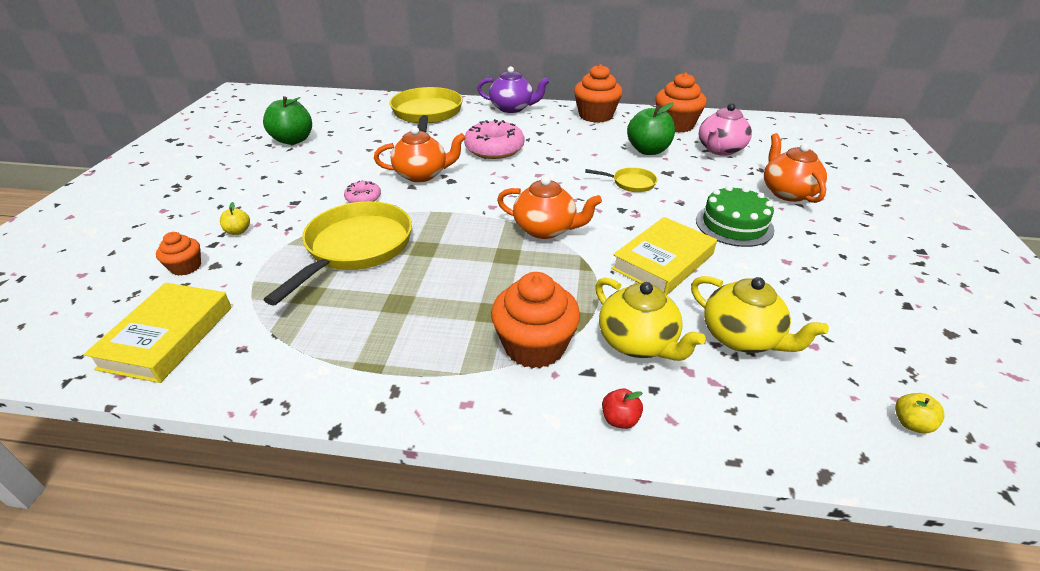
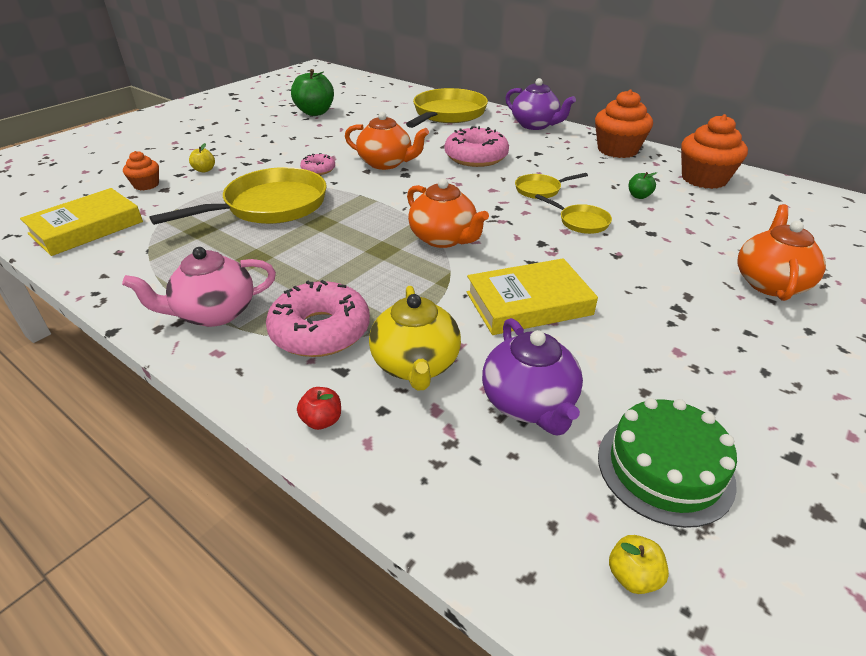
camera: 30 degrees right, 0 degrees up
orange cupcake [491,272,580,368] -> pink donut [266,280,370,357]
green apple [627,103,675,155] -> green apple [629,172,657,199], size x0.47
yellow teapot [691,276,829,353] -> purple teapot [482,318,583,436]
green cake [696,185,774,247] -> green cake moved to [598,398,737,528]
pink teapot [699,103,752,156] -> pink teapot moved to [122,247,276,327]
none -> yellow pan [515,173,588,199]

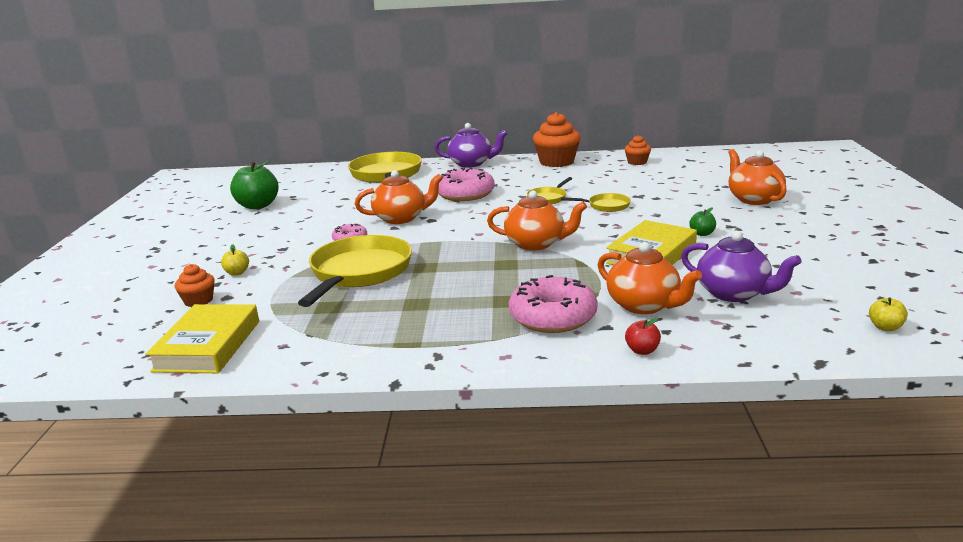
camera: 35 degrees left, 15 degrees down
pink teapot [122,247,276,327] -> none
yellow teapot [369,286,461,391] -> orange teapot [598,242,702,314]
green cake [598,398,737,528] -> none
green apple [629,172,657,199] -> green apple moved to [689,207,716,236]
orange cupcake [681,114,748,189] -> orange cupcake [625,135,651,165], size x0.54

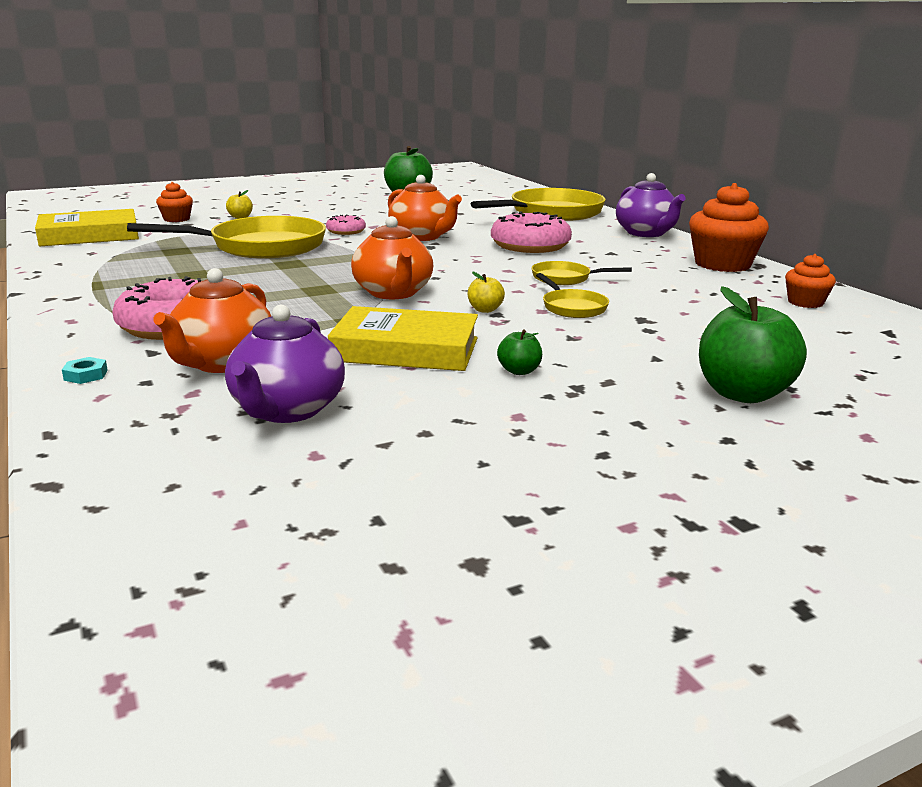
camera: 60 degrees right, 0 degrees up
red apple [625,318,661,355] -> turquoise nut [62,357,108,384]
orange teapot [728,149,787,205] -> green apple [699,286,807,403]
yellow apple [869,298,908,331] -> yellow apple moved to [468,271,505,313]

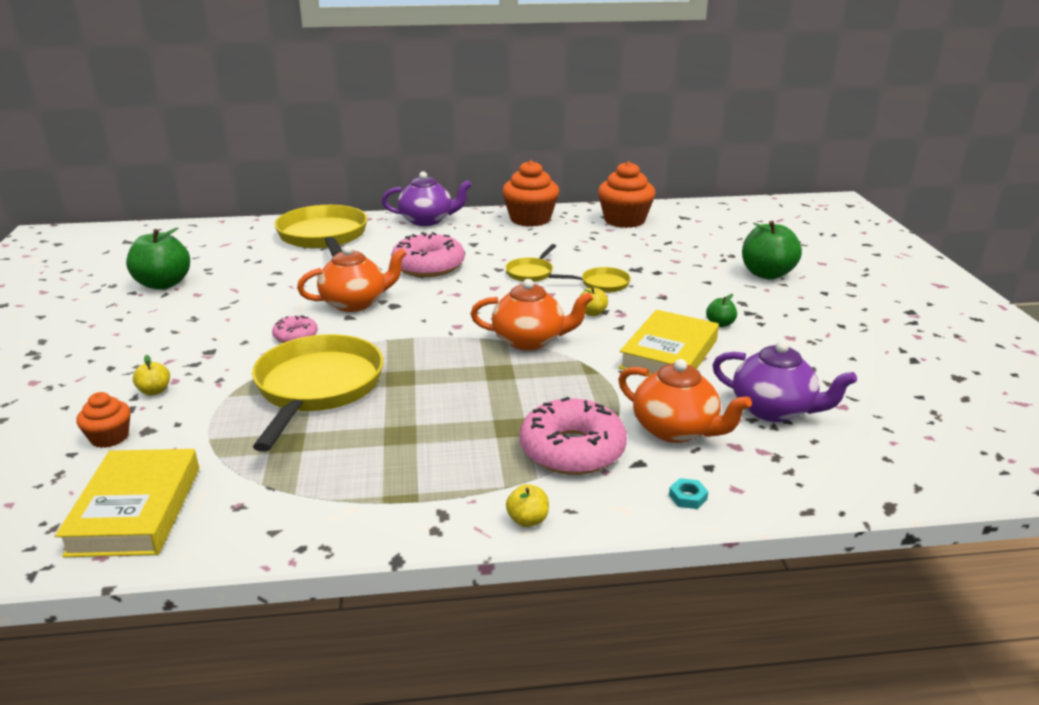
camera: 70 degrees left, 5 degrees up
orange cupcake [785,254,836,308] -> orange cupcake [598,161,655,228], size x1.85
none -> yellow apple [506,484,549,527]

